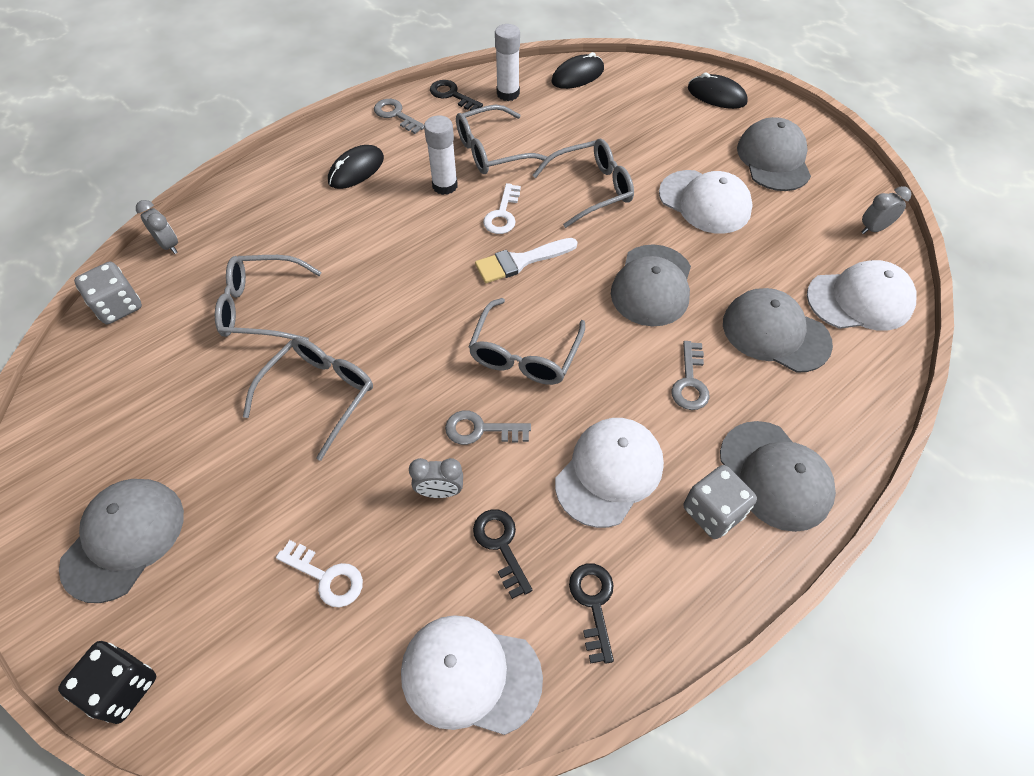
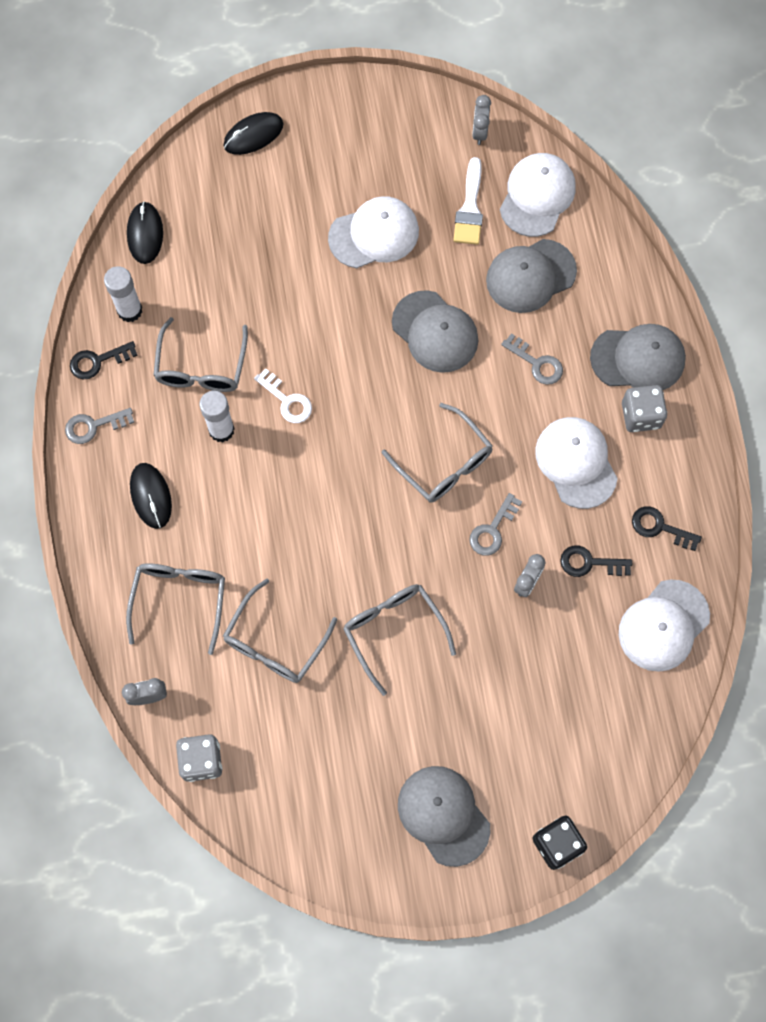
camera: 60 degrees left, 15 degrees up
white key [276,540,363,607] -> none
white brush [475,238,577,283] -> white brush moved to [453,157,483,245]
grey glasses [533,139,634,228] -> grey glasses moved to [126,563,225,655]
grey cap [737,117,811,191] -> none

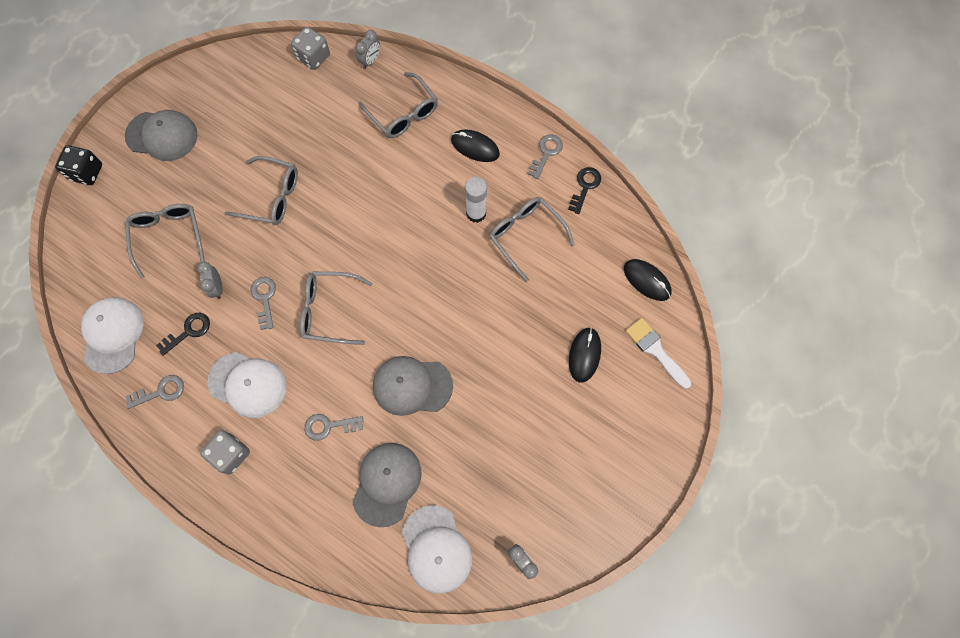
camera: 135 degrees right, 0 degrees up
white glue stick [104,266,142,322] -> none
grey glasses [223,579,337,683] -> grey glasses moved to [125,204,205,279]
black mouse [224,112,284,155] -> black mouse moved to [569,327,601,383]
white key [254,368,312,423] -> none
white cap [328,196,419,268] -> none
white brush [453,157,483,245] -> white brush moved to [626,318,691,389]
grey cap [590,324,686,390] -> none
black key [632,506,702,551] -> grey key [125,375,184,409]

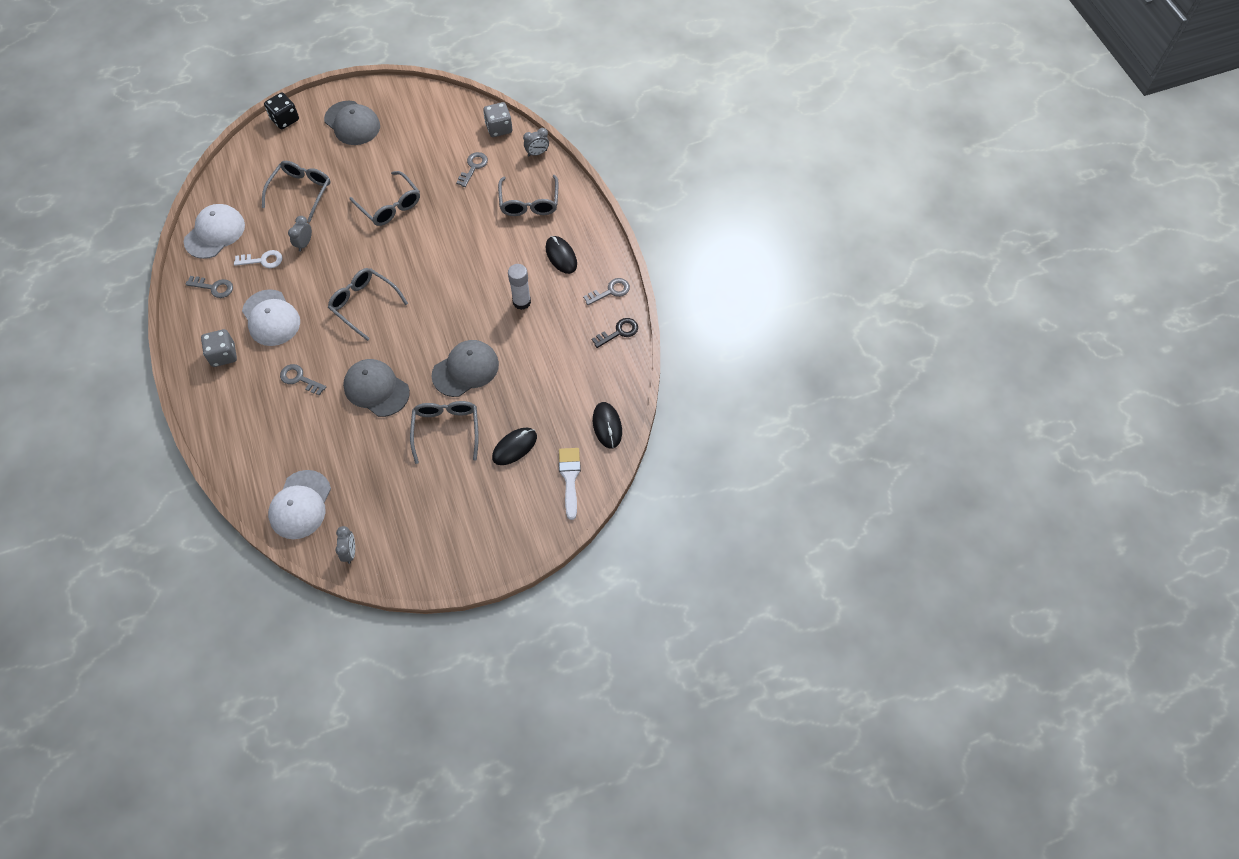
camera: 35 degrees right, 10 degrees down
black key [156,313,210,356] -> white key [234,250,282,268]
grey key [250,277,276,330] -> grey key moved to [456,152,488,187]
grey cap [353,443,422,527] -> grey cap moved to [431,340,499,397]
grey glasses [489,197,575,282] -> grey glasses moved to [410,401,479,464]

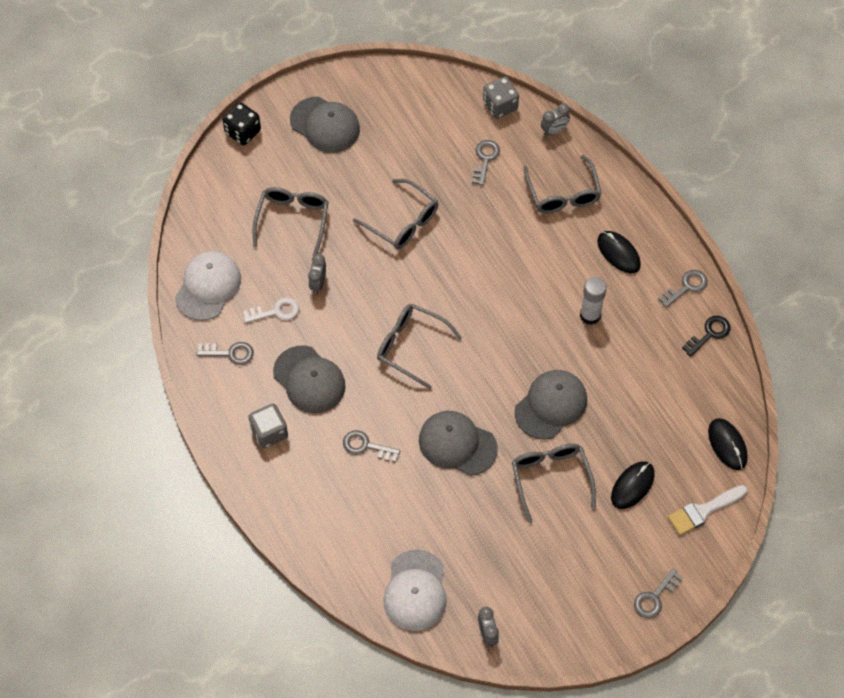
camera: 10 degrees left, 0 degrees up
white cap [242,289,300,346] -> grey cap [273,345,346,413]
white brush [559,448,581,520] -> white brush turned 105 degrees counterclockwise [668,485,747,535]
none -> grey key [634,568,683,618]

